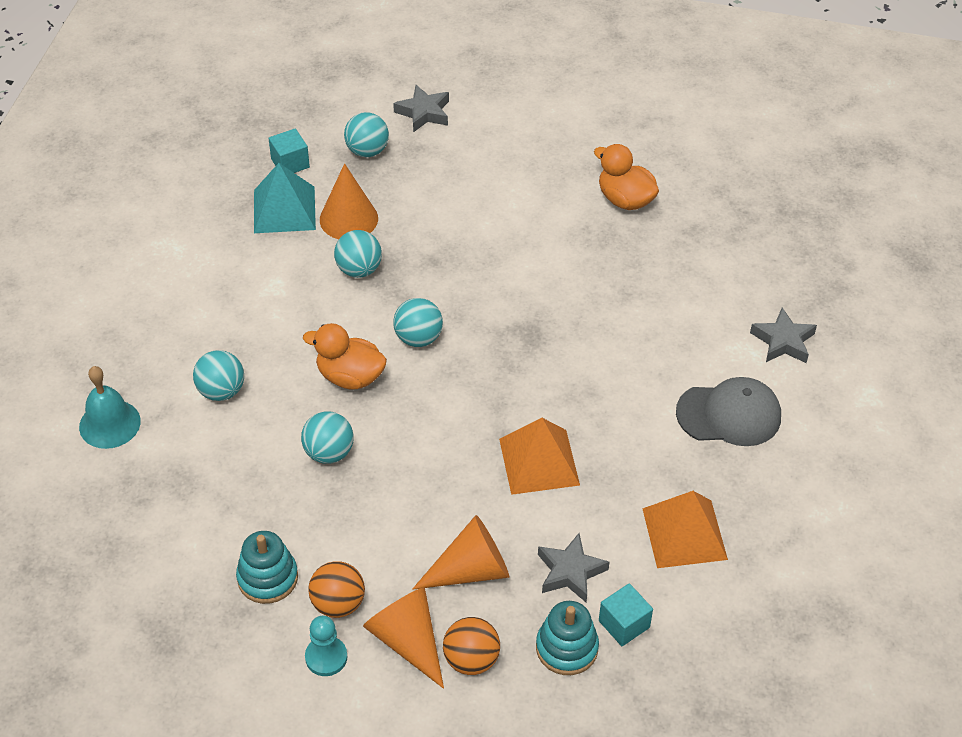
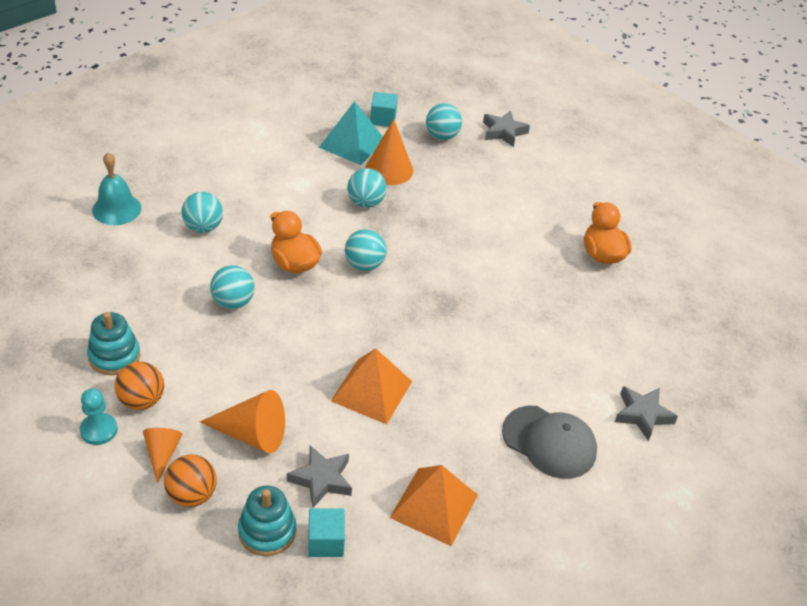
camera: 30 degrees right, 5 degrees down
orange cone [363,587,444,689] -> orange cone [143,428,183,483], size x0.61

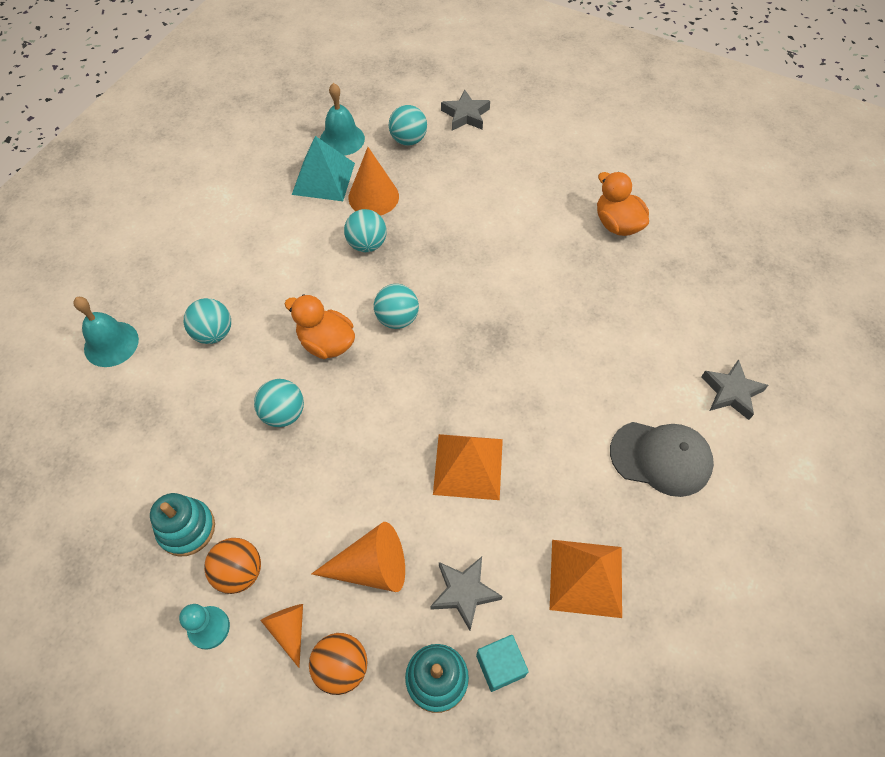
camera: 15 degrees left, 15 degrees up
turquoise cube [370,92,398,127] -> turquoise bell [320,83,365,156]

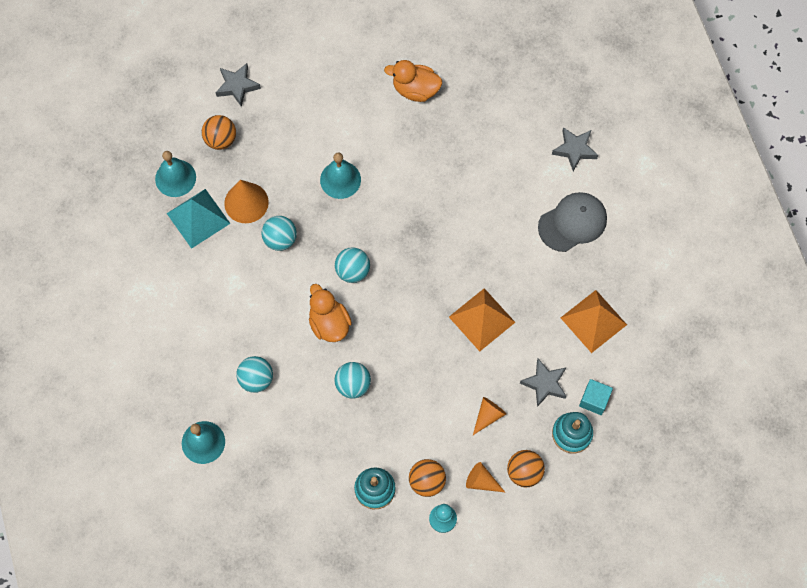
camera: 45 degrees left, 10 degrees up
orange duck [284,294,355,359] -> orange duck turned 75 degrees clockwise [309,284,352,342]
orange cone [311,522,405,592] -> orange cone [473,397,506,435], size x0.61
turquoise ball [389,105,427,146] -> orange ball [202,115,236,150]
none -> turquoise bell [320,152,361,199]

